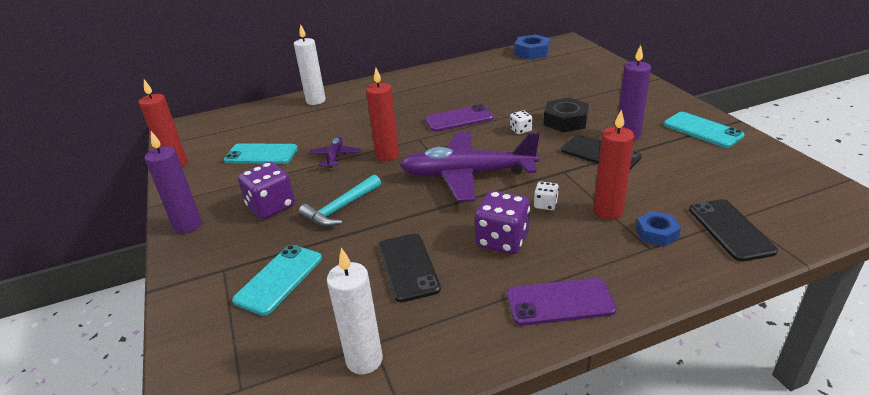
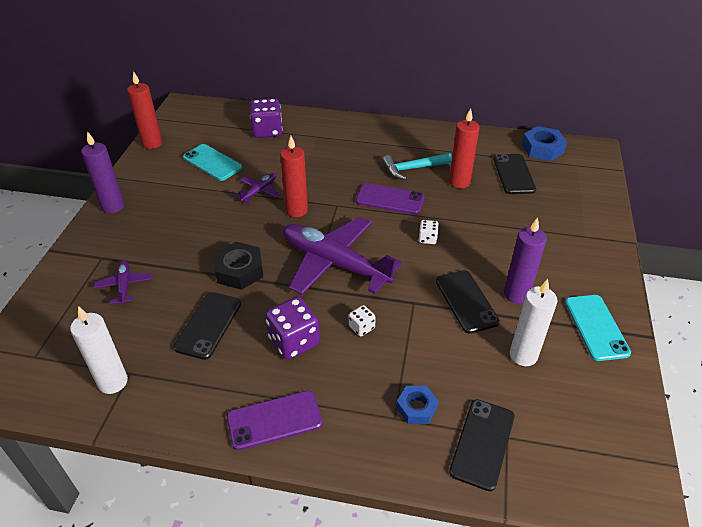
camera: 30 degrees right, 10 degrees up
turquoise phone [232,245,322,316] -> purple plane [94,260,152,305]
purple dice [238,162,295,219] -> purple dice moved to [250,98,283,138]
white candle [294,24,326,105] -> white candle moved to [510,279,558,366]
turquoise hammer [299,174,381,227] -> turquoise hammer moved to [382,153,452,180]
purple phone [507,278,617,326] -> purple phone turned 45 degrees counterclockwise [227,391,322,450]
black nut [544,98,589,132] -> black nut moved to [214,242,263,290]
red candle [594,109,635,219] -> red candle moved to [449,108,480,189]
none -> black phone [493,154,536,194]

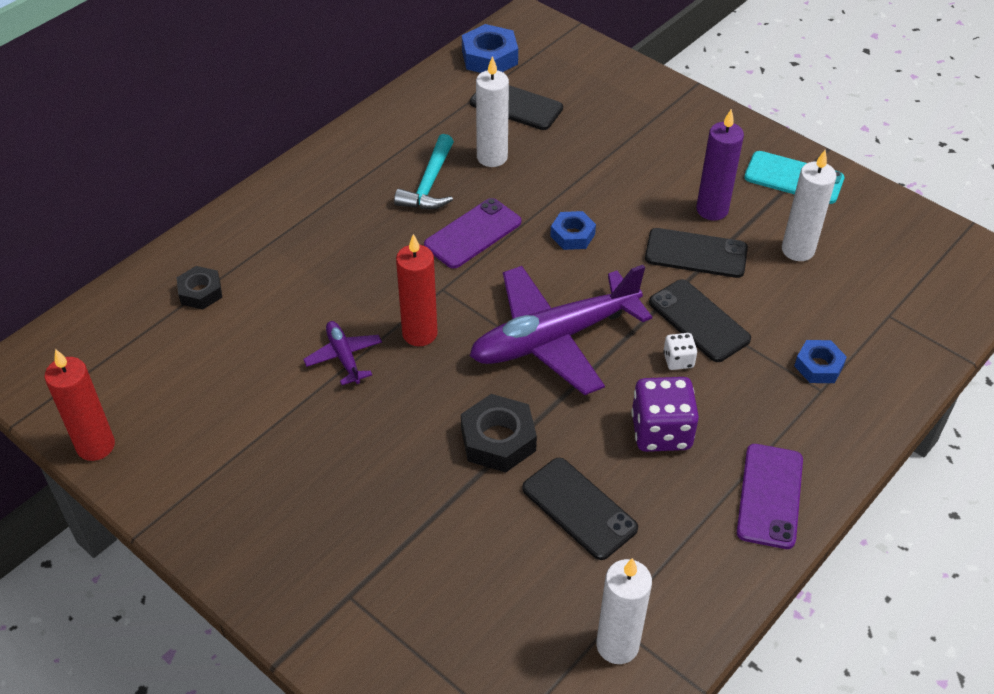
camera: 60 degrees left, 5 degrees up
purple candle [81,131,124,213] -> none
purple plane [94,260,152,305] -> none
turquoise phone [183,144,242,181] -> none
purple dice [250,98,283,138] -> black nut [177,266,222,310]
white dice [418,220,439,244] -> blue nut [550,211,596,250]
red candle [449,108,480,189] -> white candle [476,56,509,167]
black phone [449,399,514,491] -> black phone moved to [649,279,751,362]

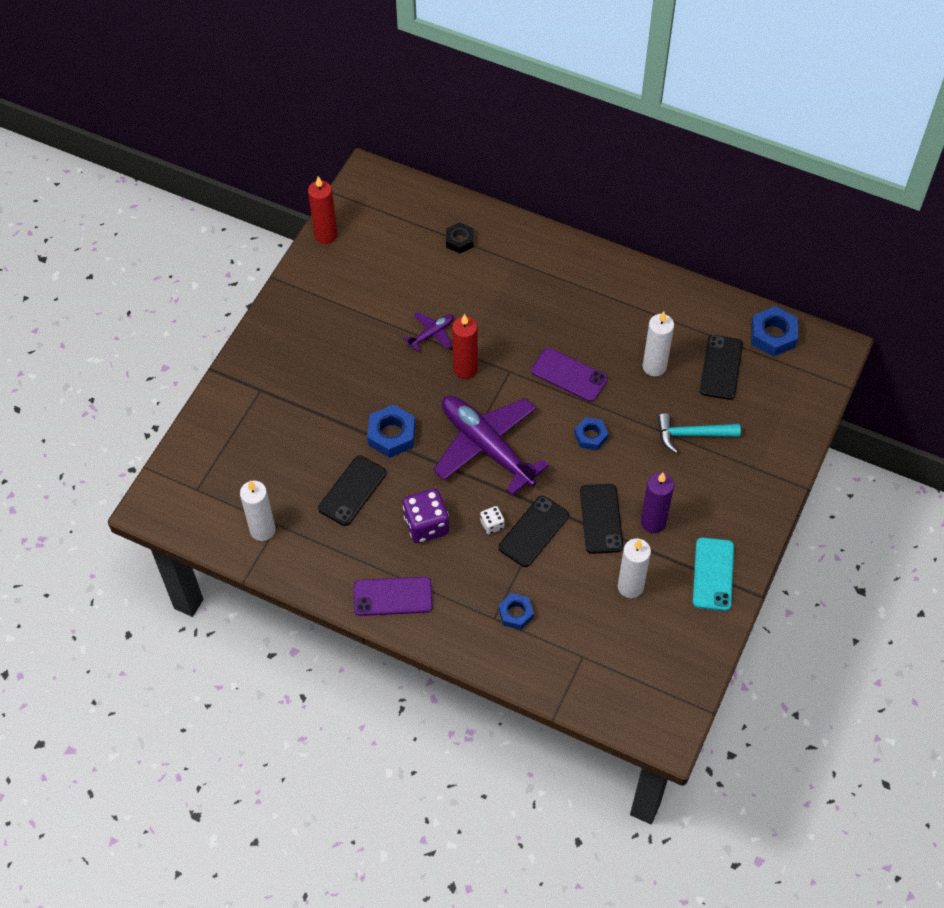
camera: 75 degrees right, 10 degrees up
turquoise hammer [394,134,454,209] -> turquoise hammer moved to [658,413,741,453]
black nut [461,394,537,473] -> blue nut [367,404,416,458]

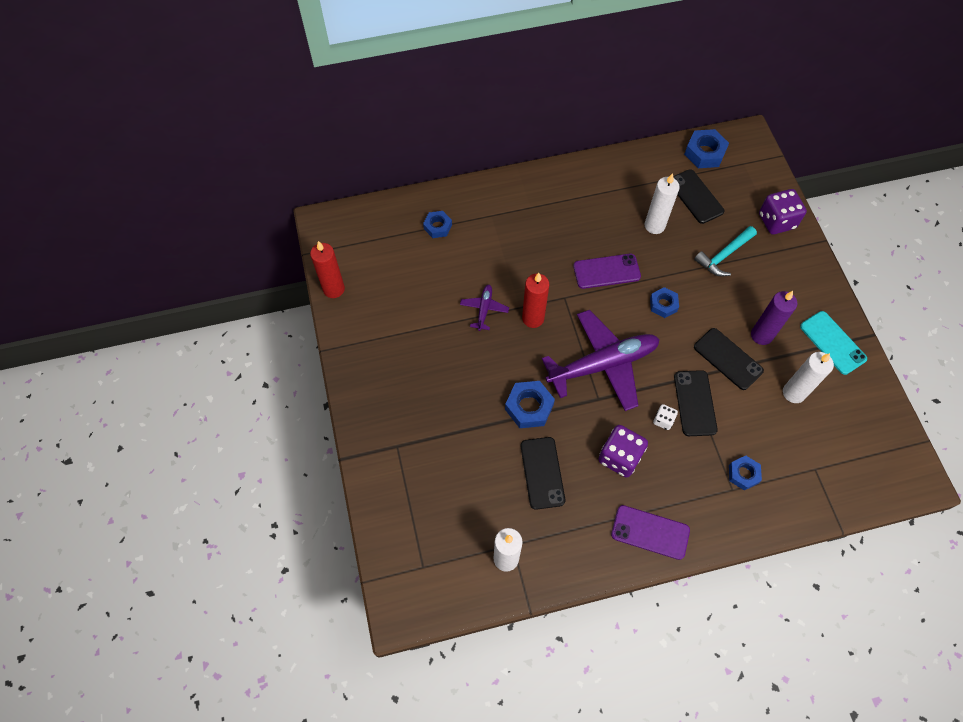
camera: 40 degrees left, 5 degrees up
purple phone [354,577,433,616] -> purple phone turned 60 degrees clockwise [611,505,690,560]
purple plane [433,396,549,495] -> purple plane turned 150 degrees clockwise [542,310,660,411]
black nut [446,222,474,254] -> blue nut [423,211,452,238]
none -> purple dice [759,189,807,234]

